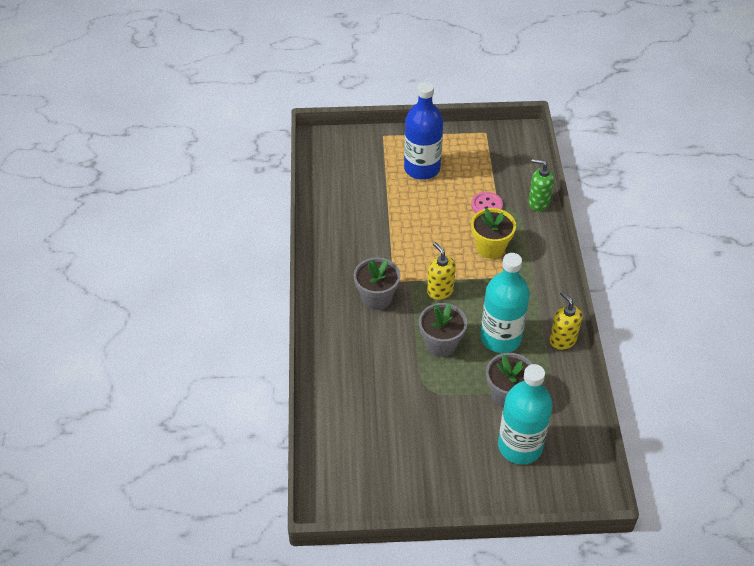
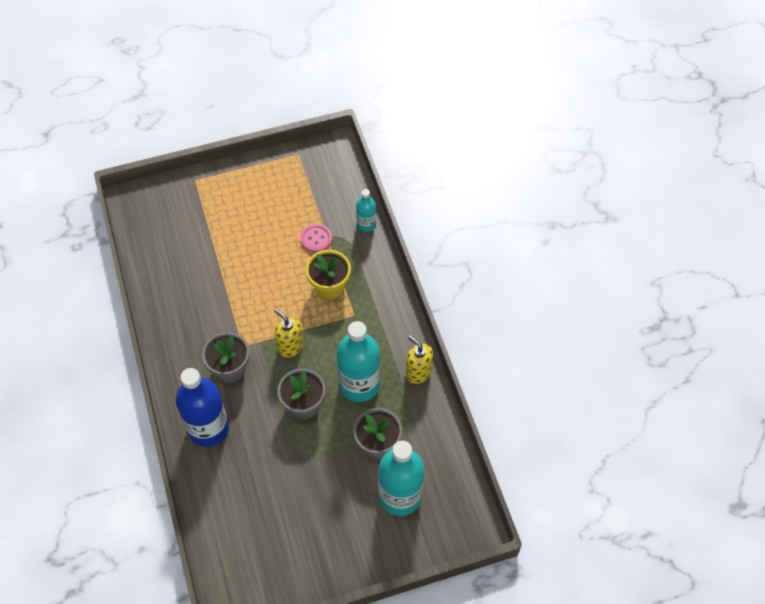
camera: 15 degrees left, 10 degrees up
blue bottle [404,82,443,180] -> blue bottle moved to [176,368,229,447]
green soap dispenser [529,159,554,211] -> turquoise bottle [356,189,376,232]

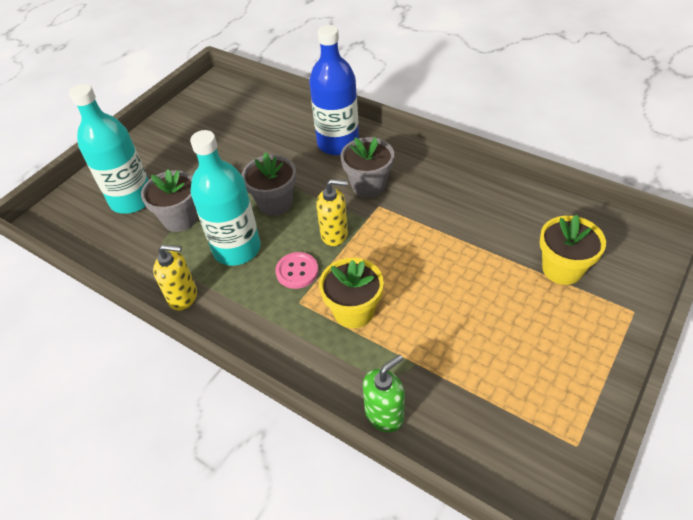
camera: 145 degrees right, 10 degrees down
pink button [300,224,332,253] -> pink button moved to [275,252,318,289]
turquoise bottle [356,189,376,232] -> green soap dispenser [363,354,405,432]
none -> yellow flower pot [540,214,606,285]

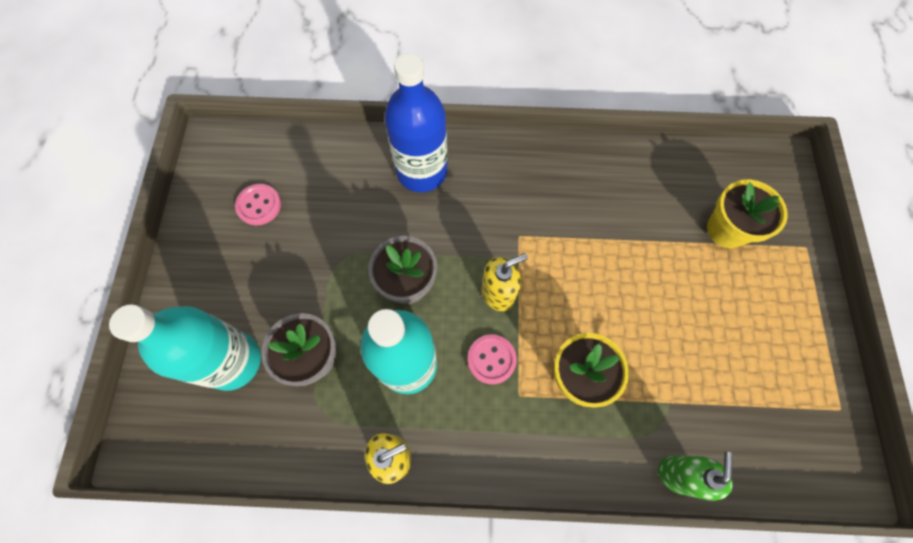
camera: 35 degrees left, 20 degrees up
grey flower pot [340,137,394,197] -> none
none -> pink button [235,184,281,225]

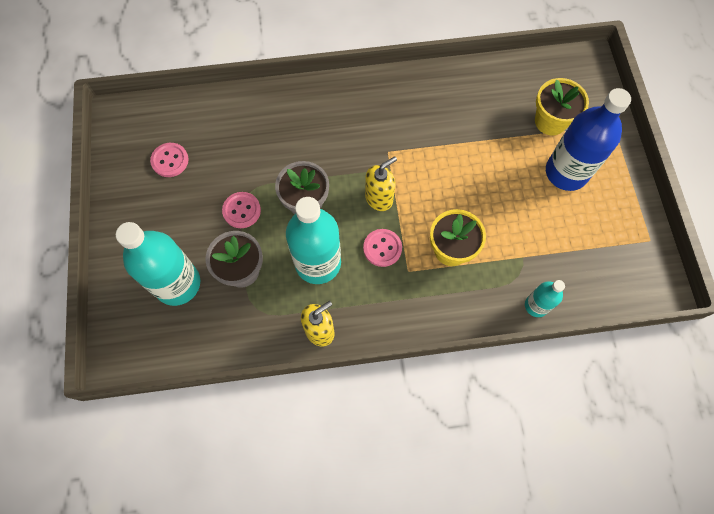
camera: 10 degrees left, 0 degrees up
blue bottle [384,53,447,192] -> blue bottle moved to [546,88,631,191]
green soap dispenser [658,452,733,501] -> turquoise bottle [525,280,565,317]
none -> pink button [222,192,261,228]

